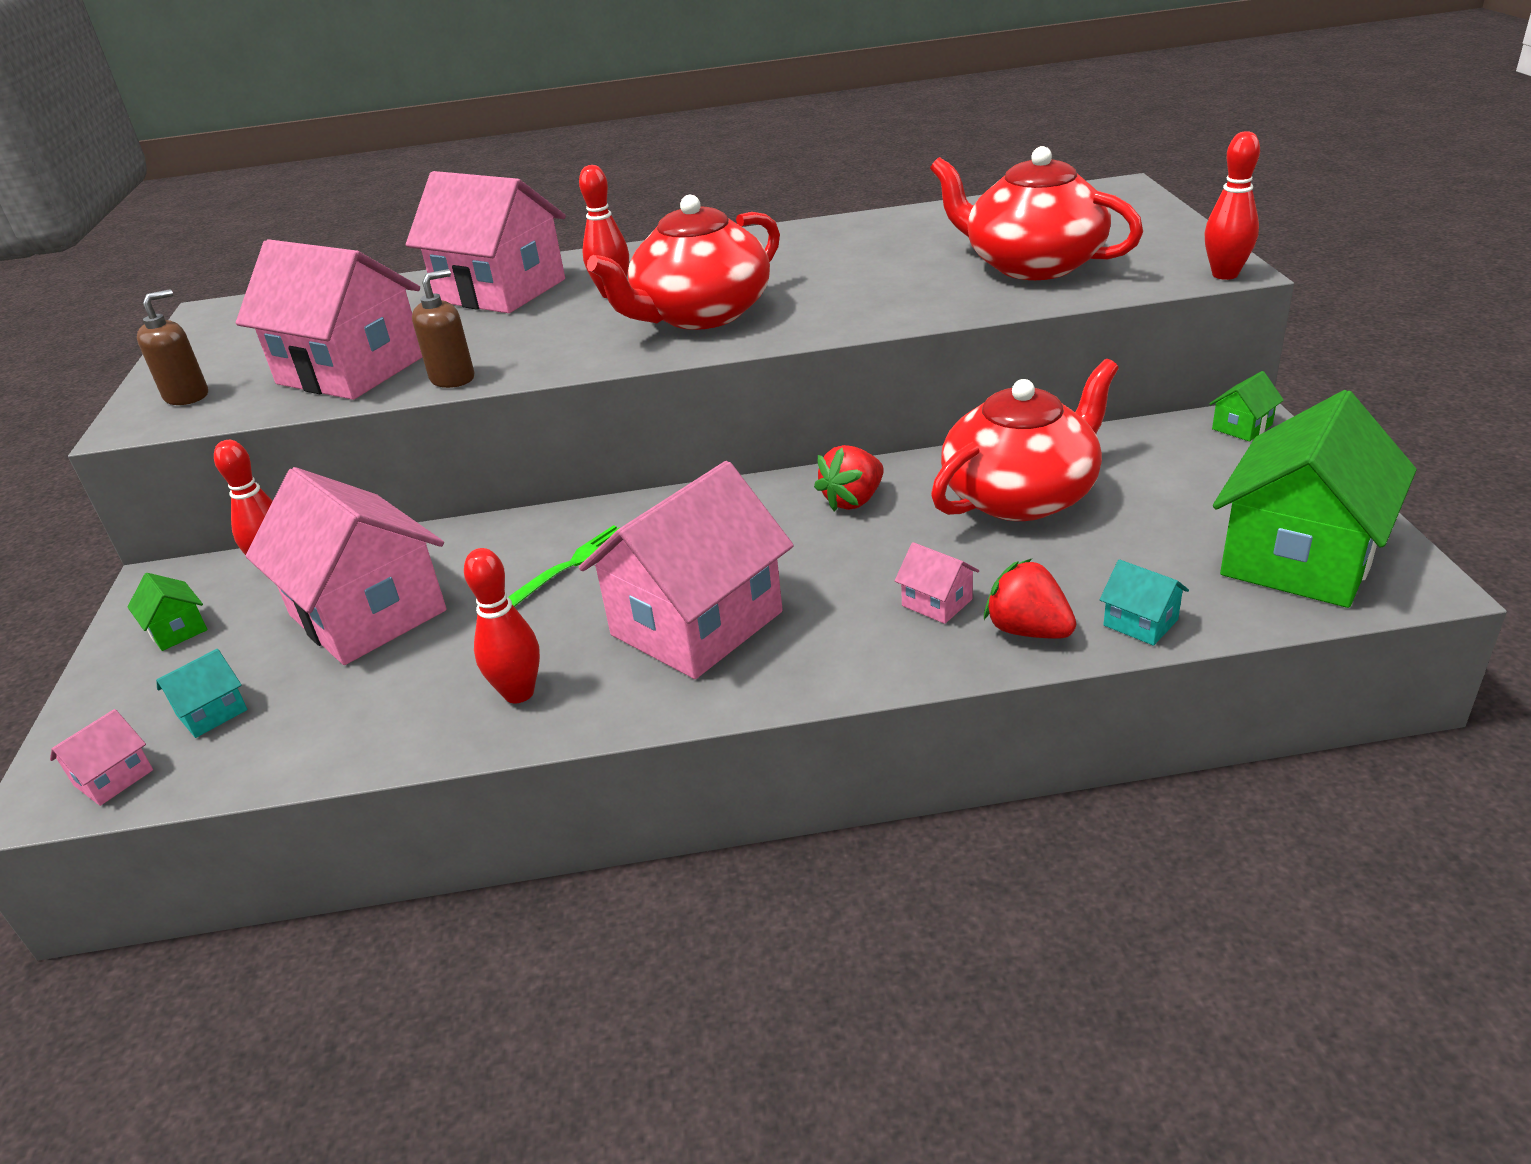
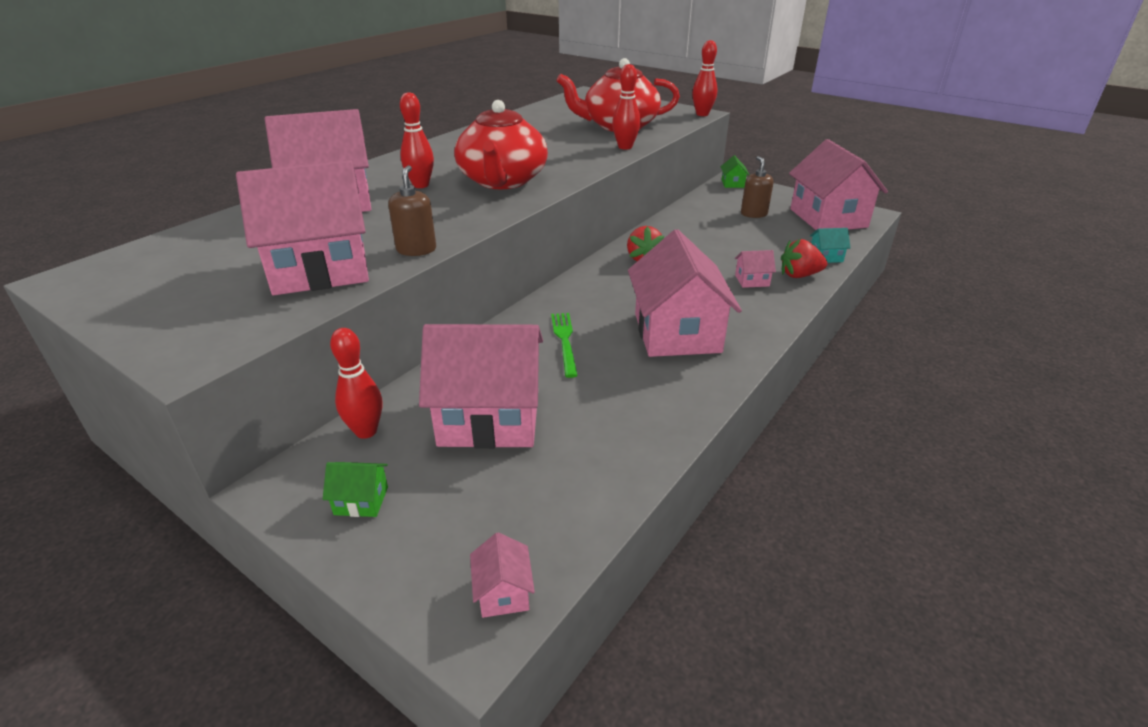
camera: 50 degrees left, 0 degrees up
brown soap dispenser [137,289,208,405] -> brown soap dispenser moved to [741,156,774,218]
turquoise house [156,649,248,738] -> none
red bowling pin [464,548,540,703] -> red bowling pin moved to [612,64,641,150]
red teapot [931,359,1119,521] -> none
green house [1213,390,1417,608] -> pink house [789,139,888,230]

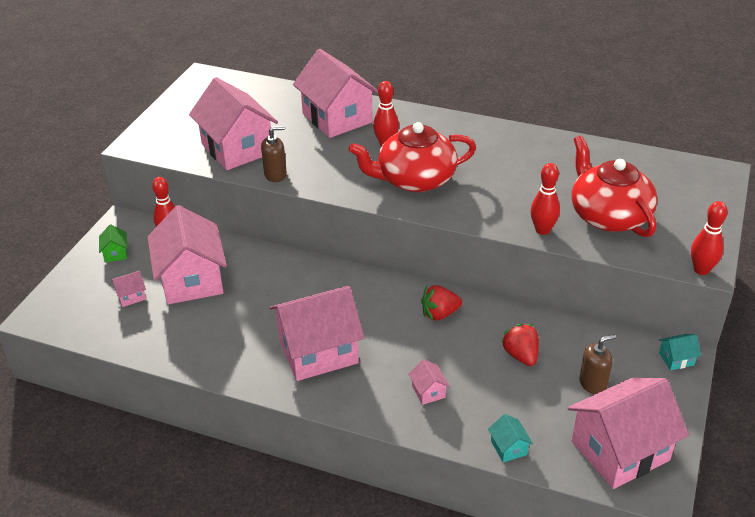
camera: 75 degrees right, 5 degrees up
pink house [470,532,535,618] -> pink house moved to [111,271,146,307]
green fork [551,313,578,378] -> none
green house [720,155,749,188] -> turquoise house [659,334,701,370]
red strawberry [781,239,827,278] -> red strawberry moved to [501,324,539,366]

